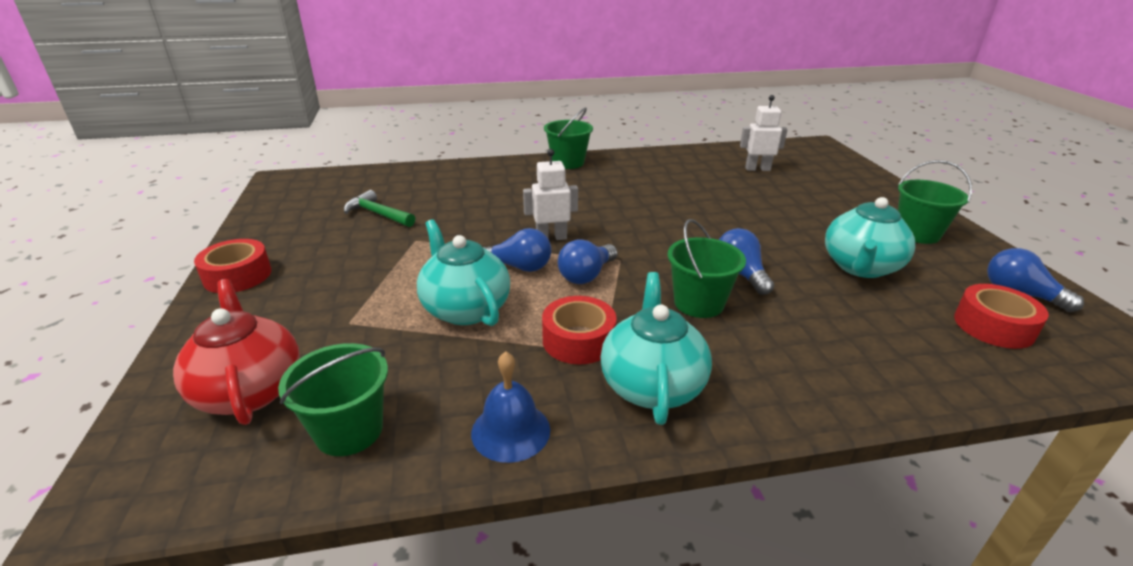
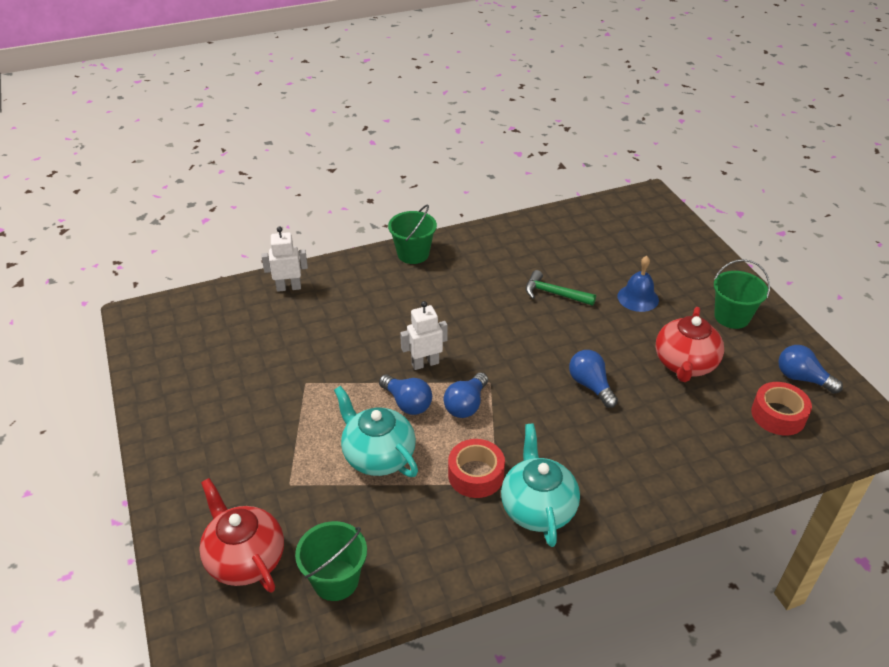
camera: 10 degrees left, 10 degrees up
red tape [194,239,271,293] -> none
green hammer [344,190,415,227] -> green hammer moved to [526,270,596,306]
blue bell [471,351,550,463] -> blue bell moved to [617,256,659,312]
blue light bulb [483,228,551,272] -> blue light bulb turned 45 degrees clockwise [379,375,432,415]
green bucket [667,219,746,318] -> none
white robot [740,95,788,171] -> white robot moved to [261,226,308,292]
turquoise teapot [825,197,916,278] -> red teapot [656,307,724,382]

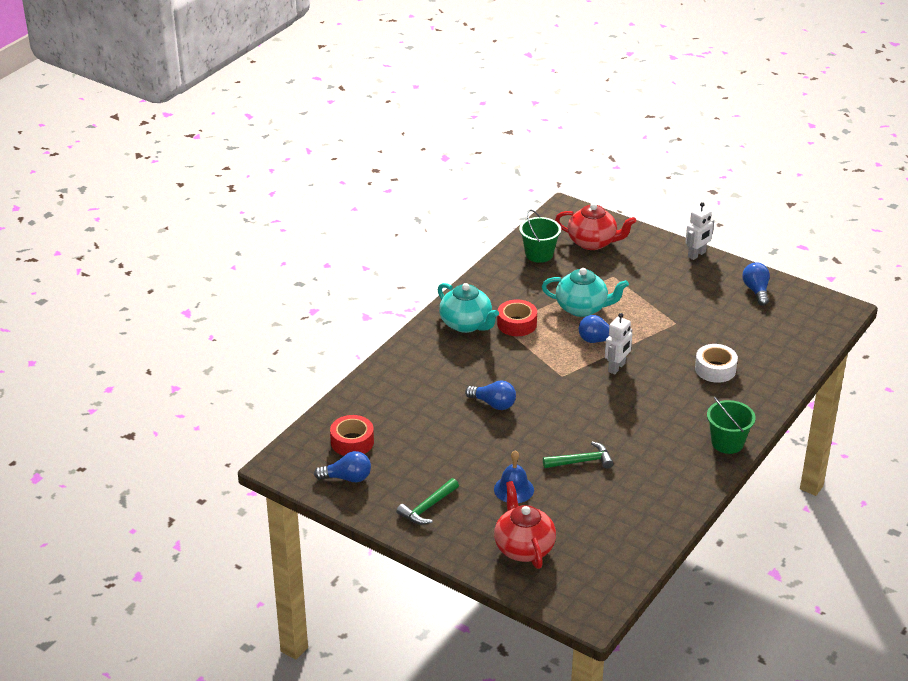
camera: 145 degrees right, 5 degrees down
white robot [261,226,308,292] -> white robot moved to [685,202,714,260]
blue light bulb [444,372,488,418] -> blue light bulb moved to [742,262,770,306]
red teapot [656,307,724,382] -> red teapot moved to [494,481,556,569]
green bucket [714,259,770,329] -> green hammer [396,478,459,525]
none -> white tape [695,344,738,383]

